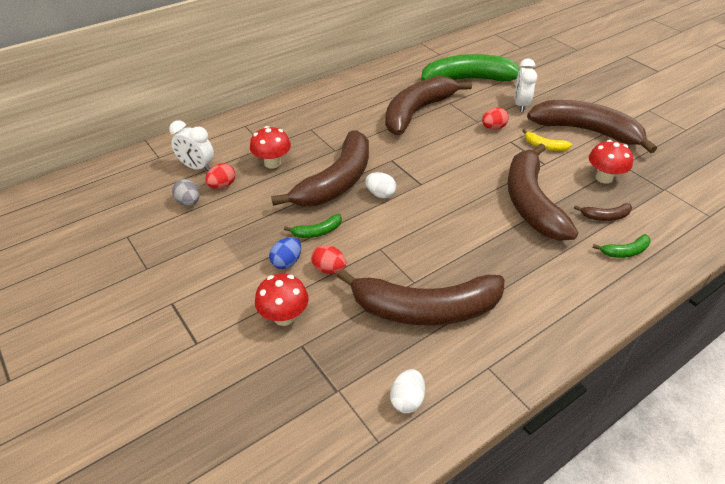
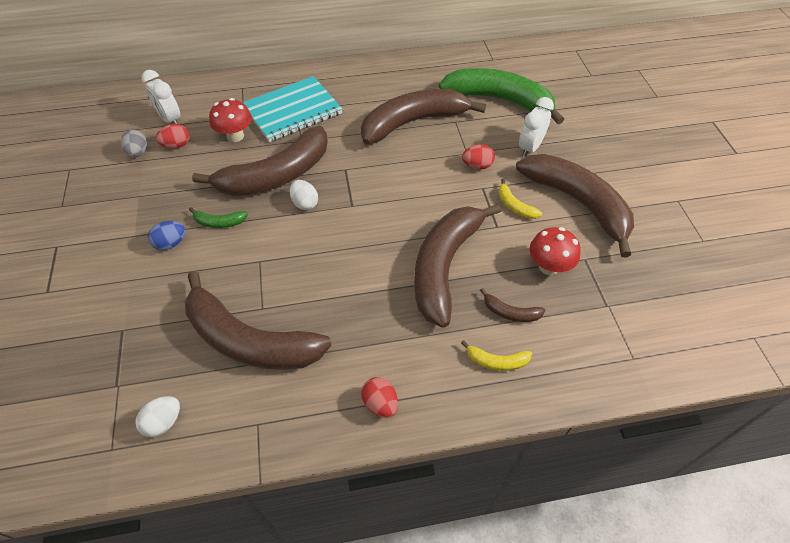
camera: 25 degrees right, 10 degrees up
red mushroom [255,274,309,326] -> none
red egg [311,245,346,274] -> red egg moved to [361,377,398,418]
green banana [593,234,651,258] -> yellow banana [461,340,532,371]
none -> turquoise notebook [242,76,342,142]

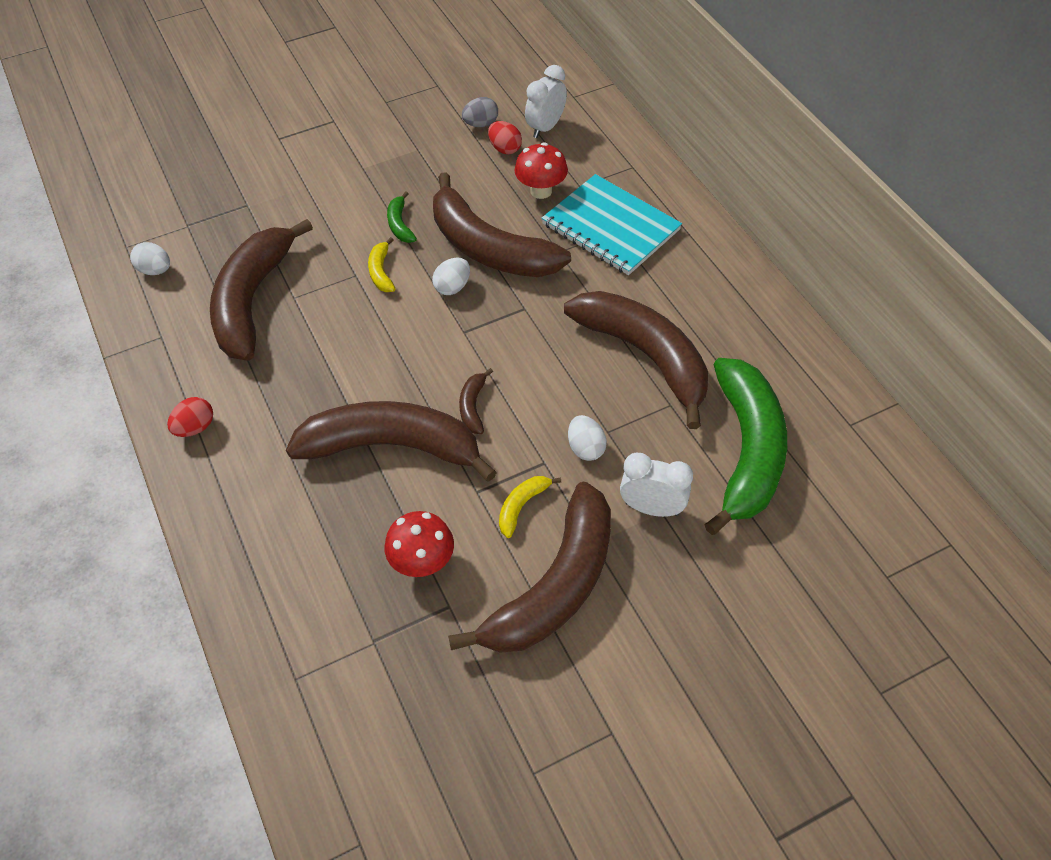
camera: 75 degrees right, 0 degrees up
blue egg [148,221,185,250] -> none
yellow banana [461,340,532,371] -> yellow banana moved to [368,237,396,292]
red egg [462,145,495,169] -> white egg [568,415,607,461]
brown banana [480,288,546,322] -> brown banana moved to [459,368,493,434]

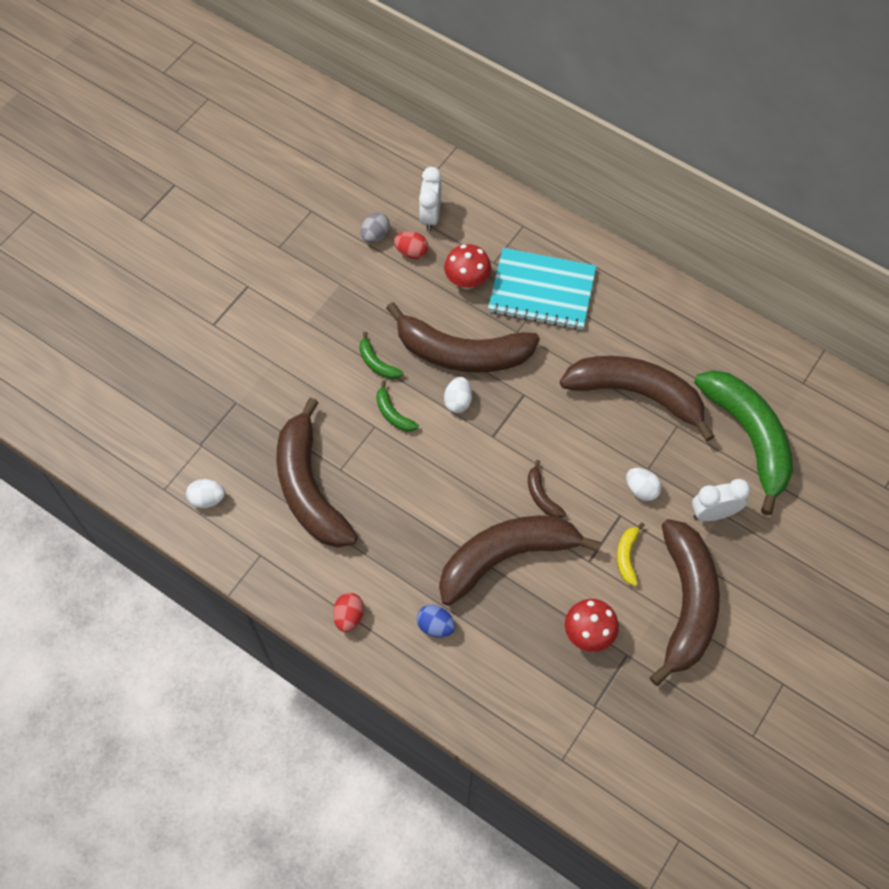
camera: 30 degrees left, 10 degrees up
yellow banana [368,237,396,292] -> green banana [376,381,419,432]
none -> blue egg [417,605,455,638]

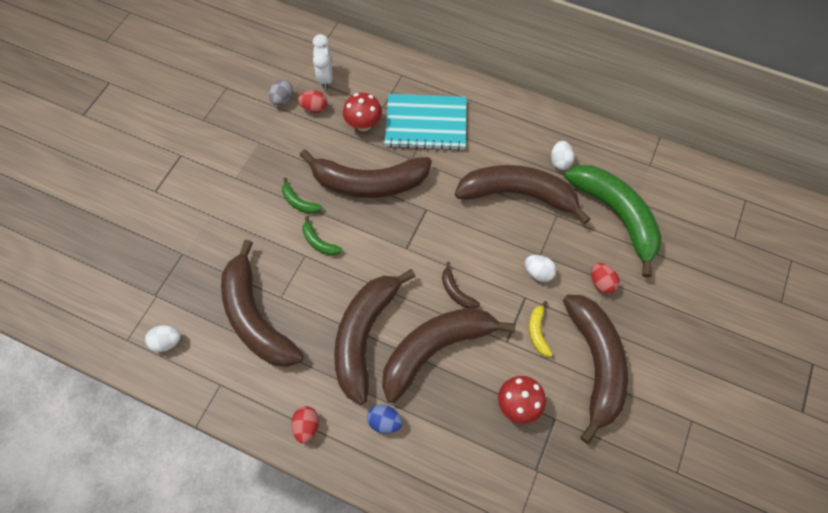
camera: 10 degrees left, 0 degrees up
white egg [444,377,472,413] -> white egg moved to [551,141,574,170]
white clock [692,479,751,521] -> red egg [591,263,620,294]
none -> brown banana [334,269,416,405]

